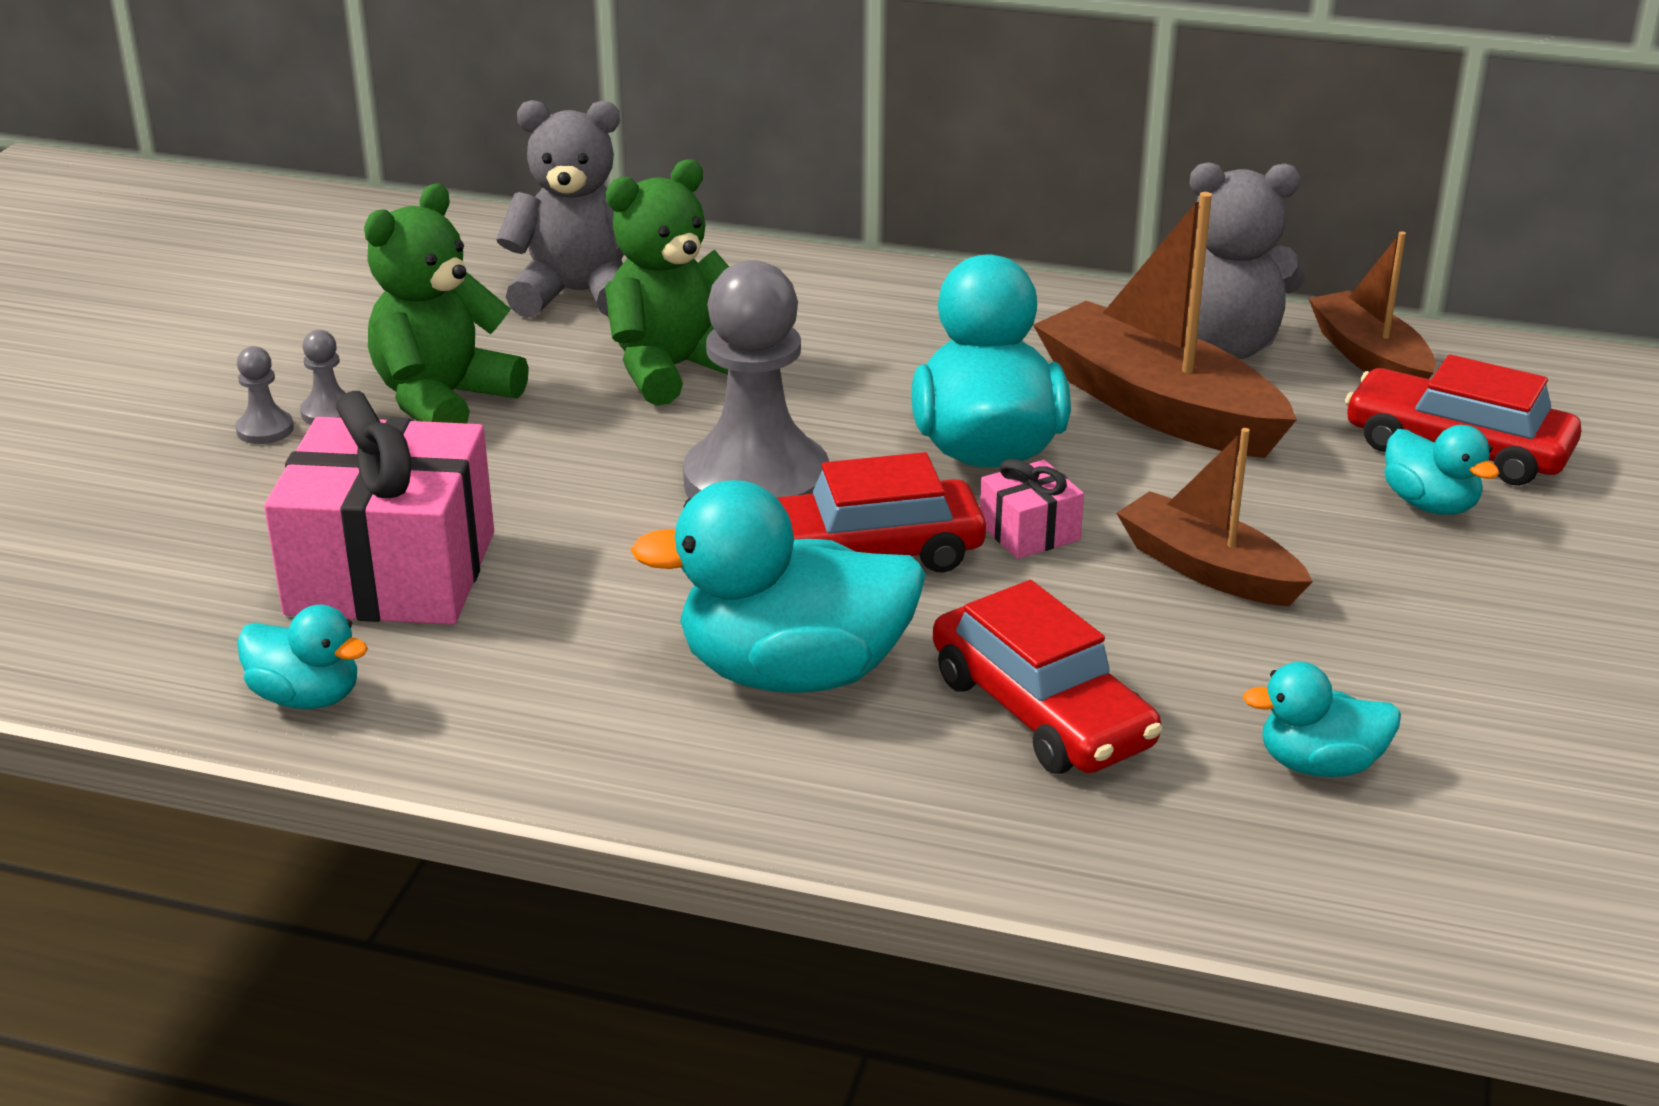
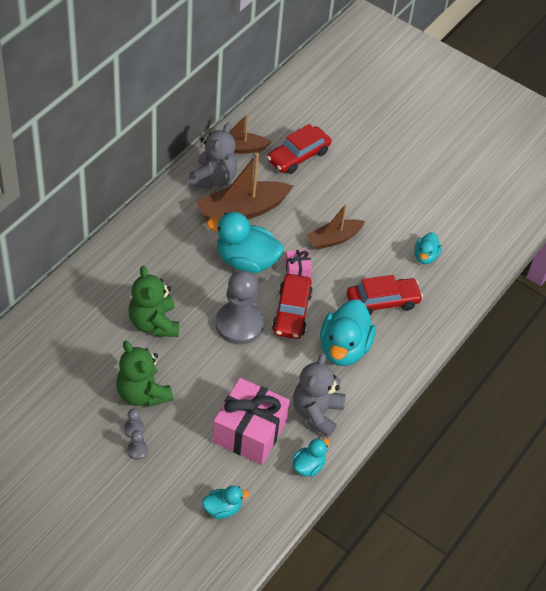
camera: 75 degrees left, 20 degrees up
grey teddy bear [496,100,624,317] -> grey teddy bear moved to [293,354,345,437]
turquoise duck [1384,425,1500,515] -> turquoise duck moved to [202,485,250,519]

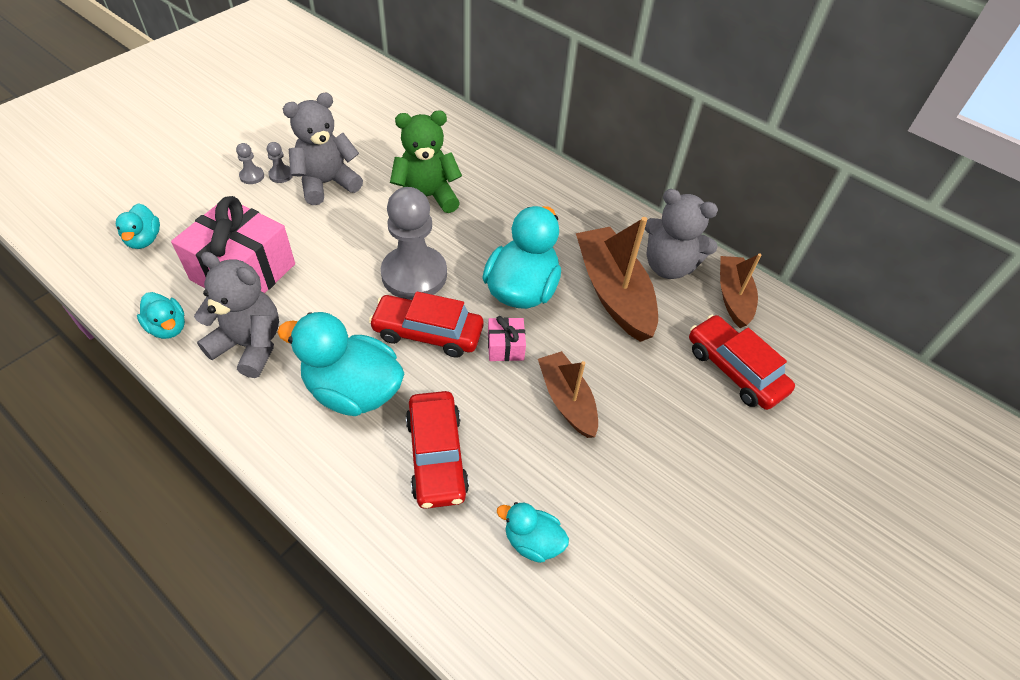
camera: 95 degrees right, 0 degrees up
green teddy bear [116,341,173,407] -> grey teddy bear [283,93,363,205]

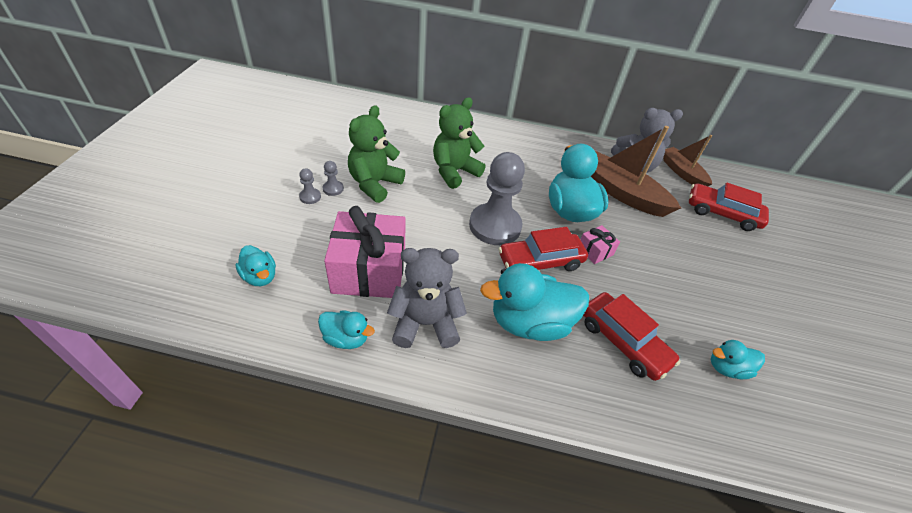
camera: 30 degrees left, 5 degrees down
grey teddy bear [283,93,363,205] -> green teddy bear [348,105,405,203]
brown boat [538,351,598,438] -> none

